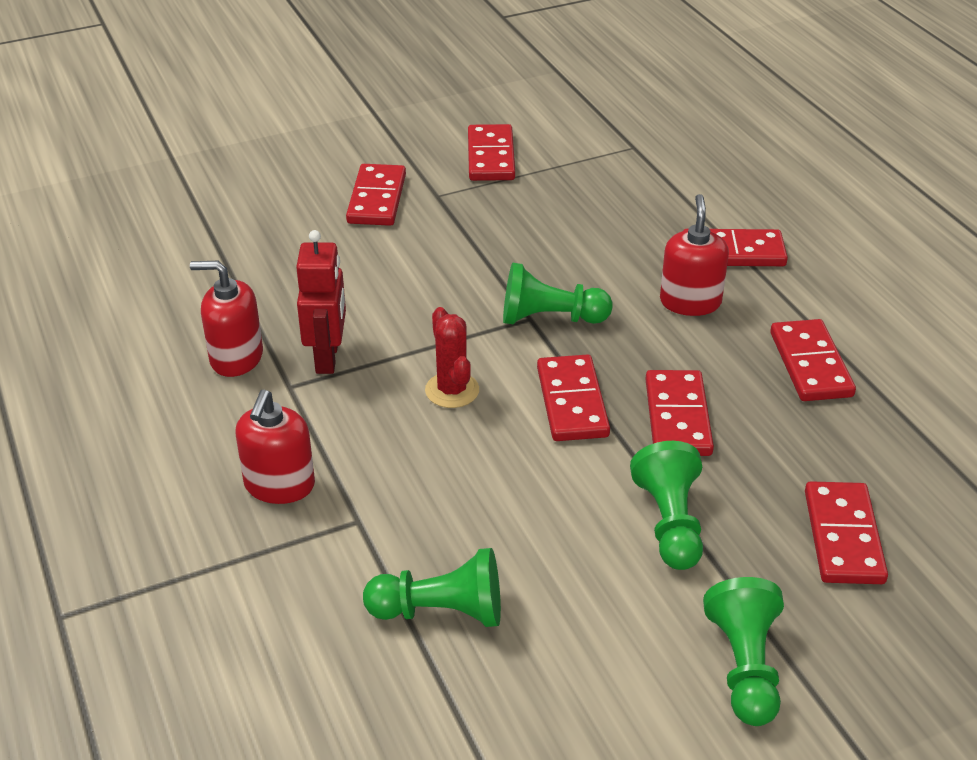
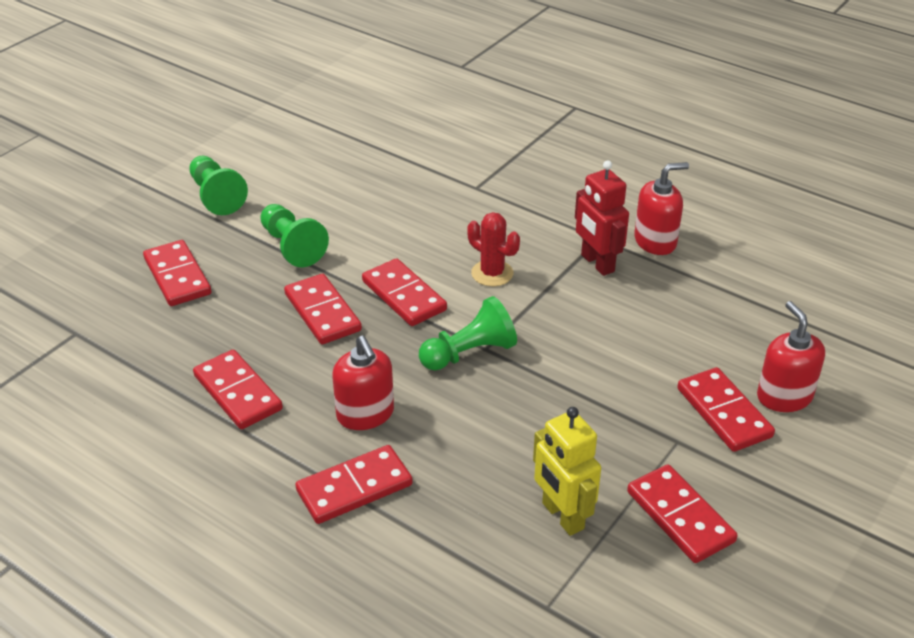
camera: 150 degrees right, 0 degrees up
red soap dispenser [235,390,315,504] -> red soap dispenser moved to [757,301,825,412]
green pawn [363,548,501,627] -> none
none -> yellow robot [533,407,601,536]

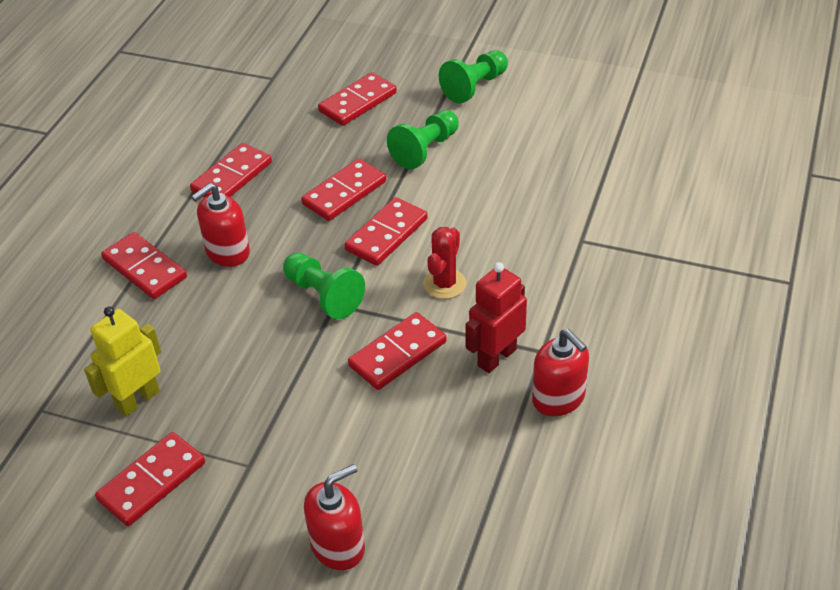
camera: 75 degrees right, 5 degrees up
red domino [677,367,775,452] -> red domino moved to [348,312,447,390]

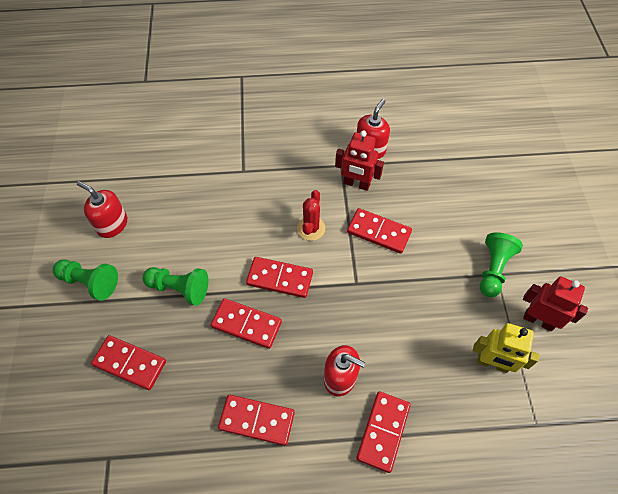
camera: 115 degrees left, 15 degrees up
red domino [95,432,205,526] -> red robot [523,276,588,331]
green pawn [283,253,365,319] -> green pawn moved to [480,232,523,297]
red soap dispenser [304,464,365,570] -> red soap dispenser moved to [77,181,127,238]
red cactus [424,227,466,299] -> red cactus turned 75 degrees counterclockwise [297,190,325,241]

